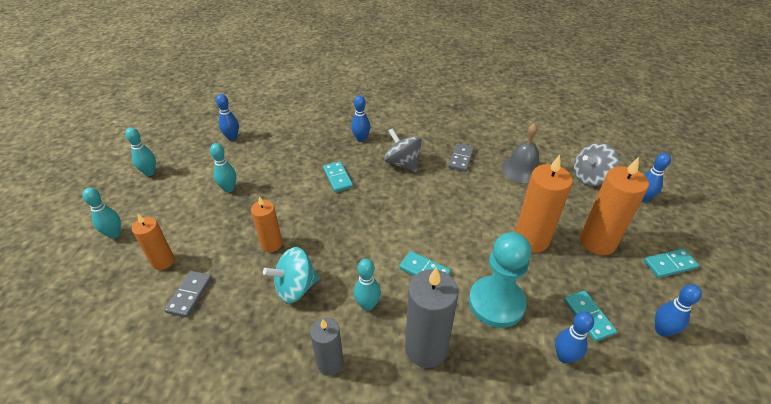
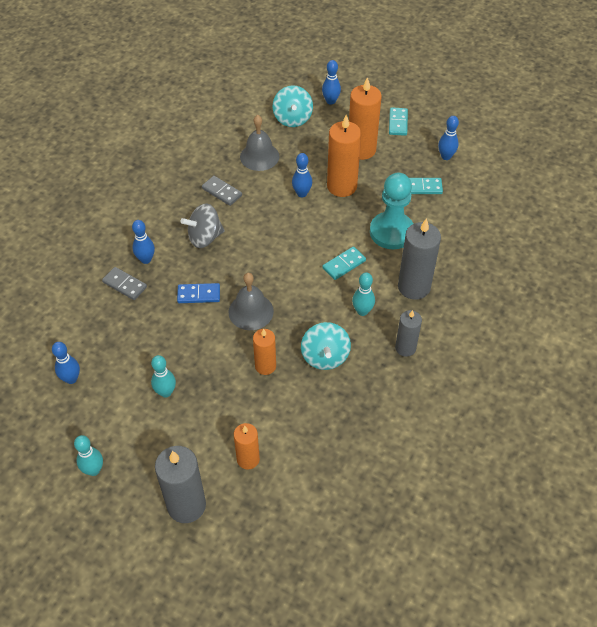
camera: 70 degrees left, 10 degrees up
turquoise bowling pin [83,188,121,238] -> grey candle [155,446,206,523]
grey domino [165,271,212,318] -> grey domino moved to [102,267,147,300]
turquoise domino [323,161,353,192] -> blue domino [177,283,220,303]
blue bowling pin [555,311,594,364] -> blue bowling pin moved to [292,153,312,197]
grey spinning top [574,143,619,186] -> turquoise spinning top [273,86,313,127]
none -> grey bell [228,273,274,330]

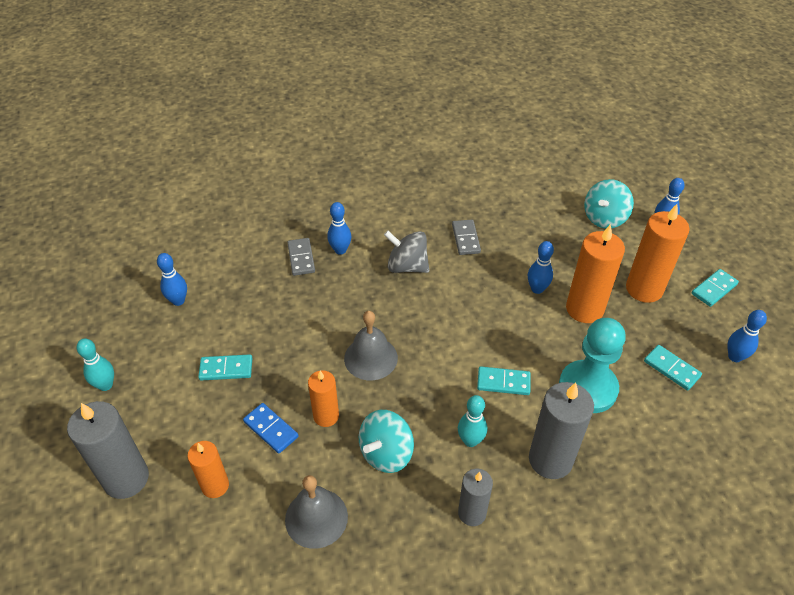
camera: 45 degrees right, 5 degrees down
turquoise bowling pin [151,355,176,398] -> turquoise domino [198,354,252,381]
blue domino [177,283,220,303] -> blue domino moved to [243,403,299,454]
grey bell [240,115,279,171] -> grey bell moved to [285,475,348,549]

